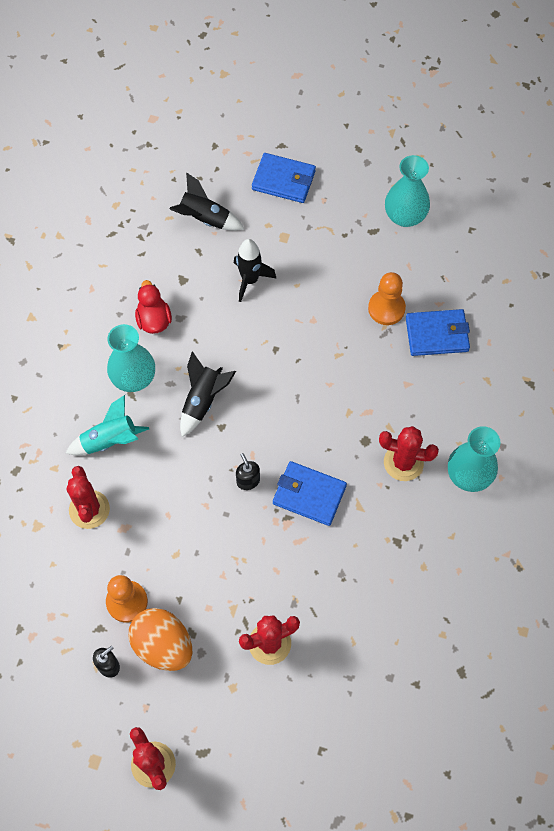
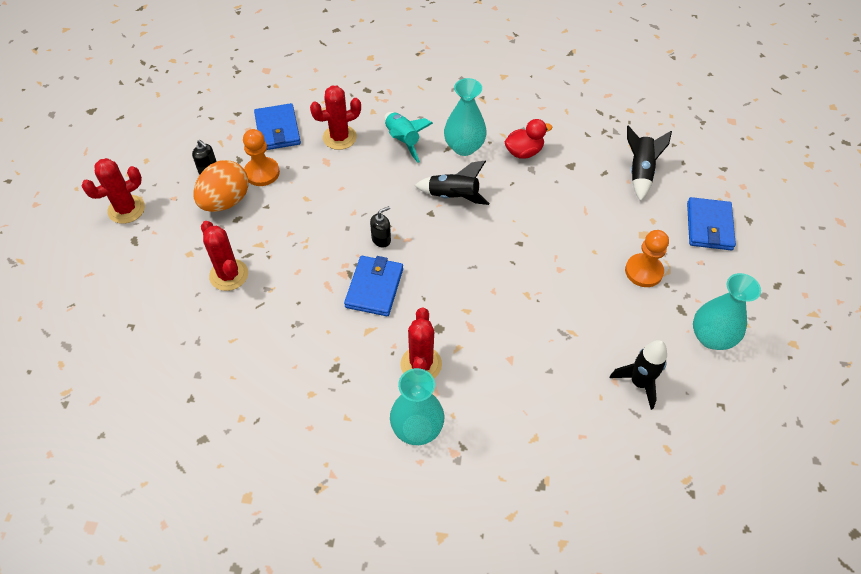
camera: 80 degrees right, 10 degrees down
black rocket [234,239,276,302] -> black rocket moved to [610,340,667,410]
orange pawn [368,272,406,325] -> orange pawn moved to [625,230,669,287]
blue wallet [406,309,470,356] -> blue wallet moved to [254,103,301,150]

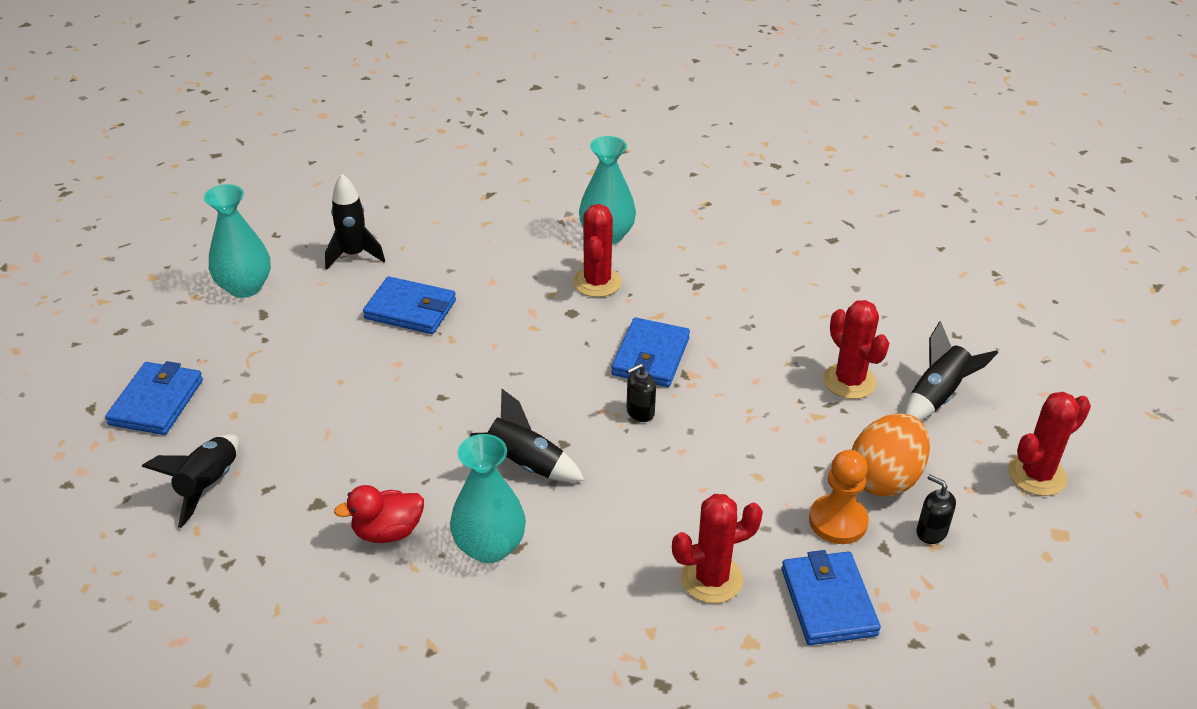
camera: 175 degrees left, 15 degrees down
turquoise rocket [384,112,433,163] -> none
orange pawn [625,230,669,287] -> none
none -> blue wallet [363,276,456,334]
none -> black rocket [904,321,998,421]

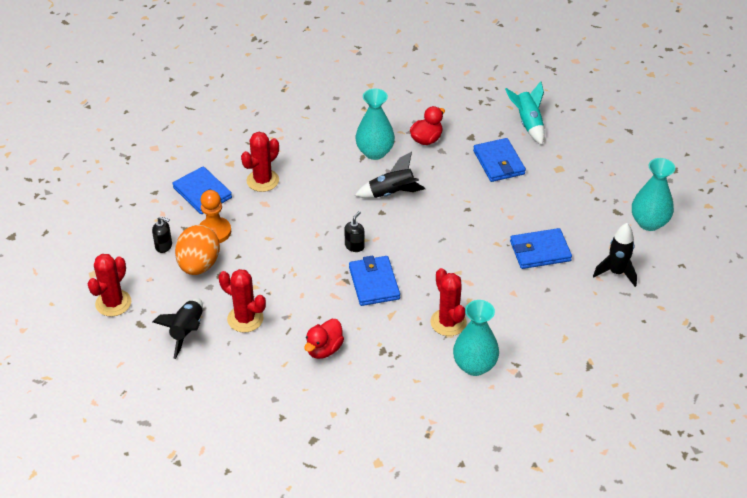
camera: 150 degrees right, 5 degrees up
blue wallet [105,361,203,435] -> blue wallet moved to [473,138,526,182]
black rocket [142,434,239,528] -> turquoise rocket [505,81,545,145]
none -> red duck [304,319,344,359]

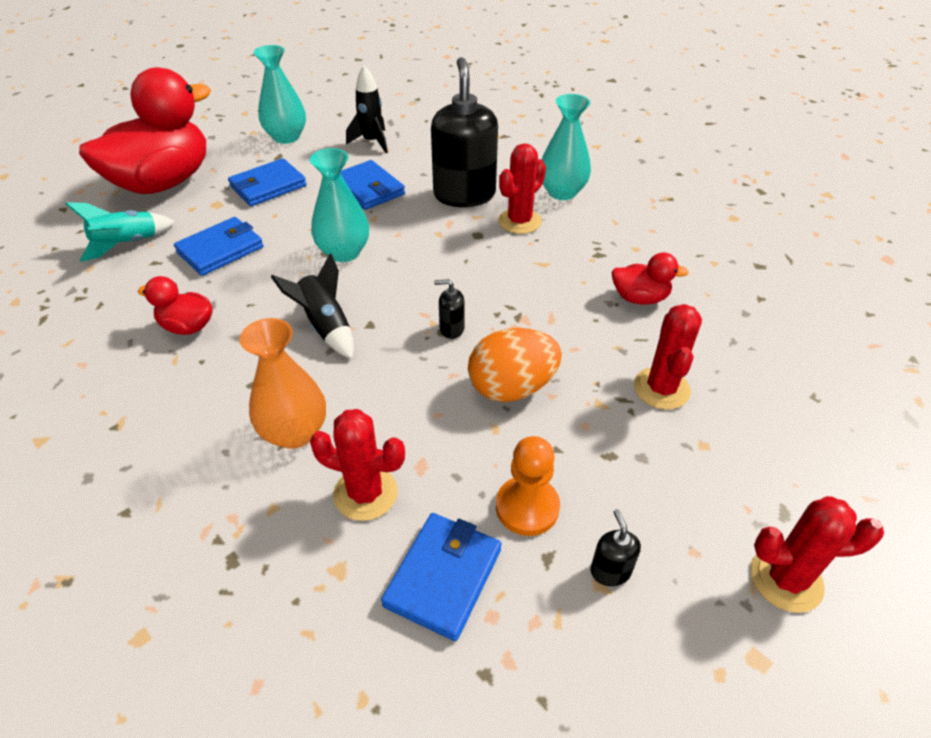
camera: 115 degrees left, 0 degrees up
black rocket [153,298,203,359] -> none
orange egg [175,225,220,275] -> orange egg moved to [468,328,562,402]
blue wallet [349,256,400,306] -> blue wallet moved to [228,158,307,206]
turquoise vase [355,89,395,160] -> turquoise vase moved to [309,148,369,262]
none -> red duck [79,67,211,194]
none -> orange vase [239,318,326,449]
none -> black soap dispenser [431,57,498,207]

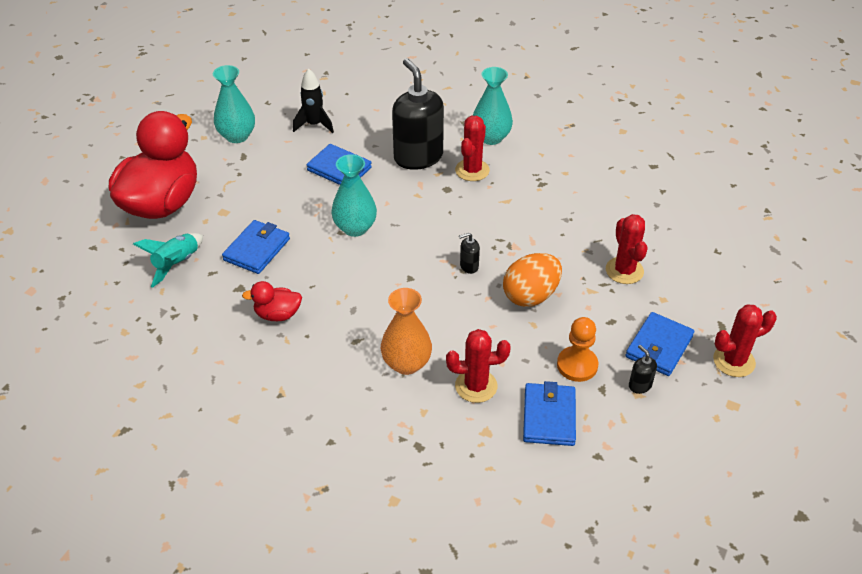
camera: 20 degrees left, 0 degrees up
blue wallet [228,158,307,206] -> blue wallet moved to [625,312,694,376]
black rocket [271,253,354,359] -> none
red duck [612,252,689,305] -> none

